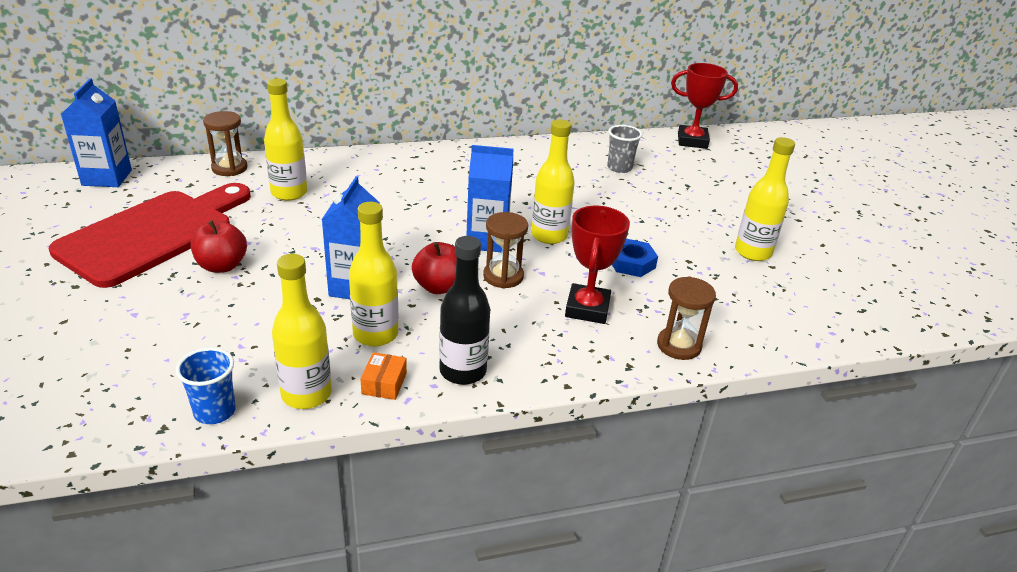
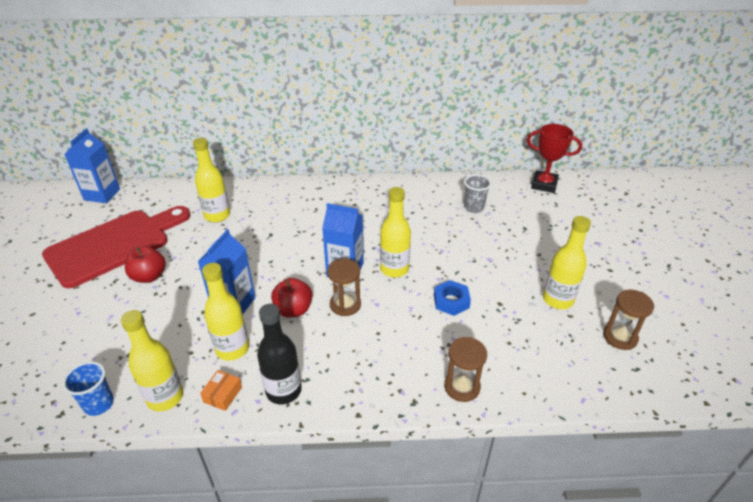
camera: 15 degrees right, 5 degrees up
brown hourglass [203,111,247,176] -> brown hourglass moved to [603,290,654,350]
red trophy [565,206,630,324] -> none

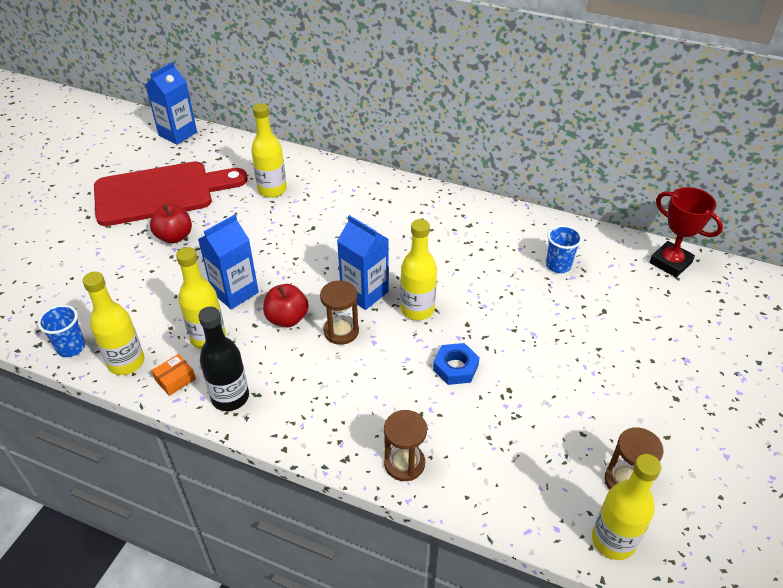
camera: 25 degrees right, 5 degrees up
grey cup [464,175,491,213] -> blue cup [546,225,582,273]
yellow bottle [543,216,591,309] -> yellow bottle moved to [592,454,661,560]

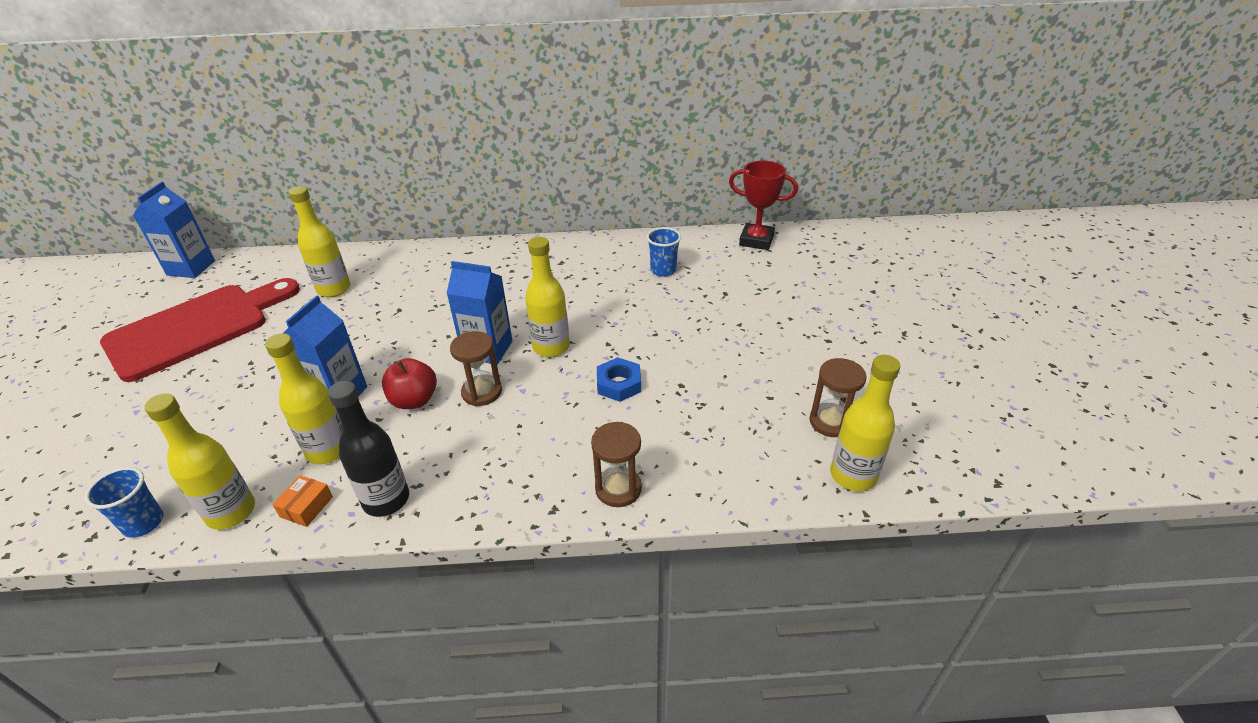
camera: 25 degrees left, 5 degrees down
red apple [150,204,192,243] -> none

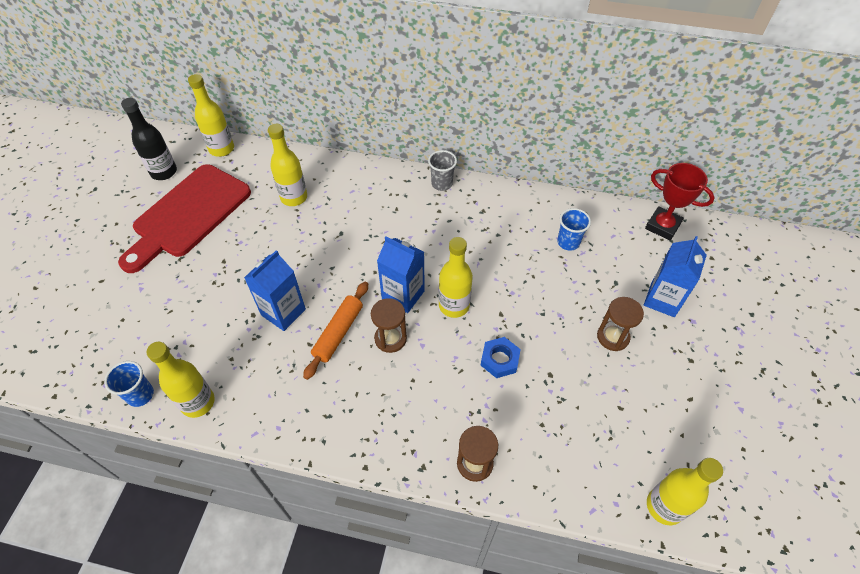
camera: 15 degrees right, 15 degrees up
red cutting board [100,278,300,382] -> red cutting board turned 150 degrees clockwise [118,164,251,273]
blue carton [133,182,215,278] -> blue carton moved to [644,236,707,317]
yellow bottle [265,333,343,464] -> yellow bottle moved to [188,74,234,157]
orange box [272,475,333,527] -> none
black bottle [328,381,409,517] -> black bottle moved to [121,98,177,180]
red apple [382,358,437,409] -> orange rolling pin [303,282,368,380]
brown hourglass [809,358,867,437] -> brown hourglass moved to [597,297,644,351]
none -> grey cup [428,150,457,191]

